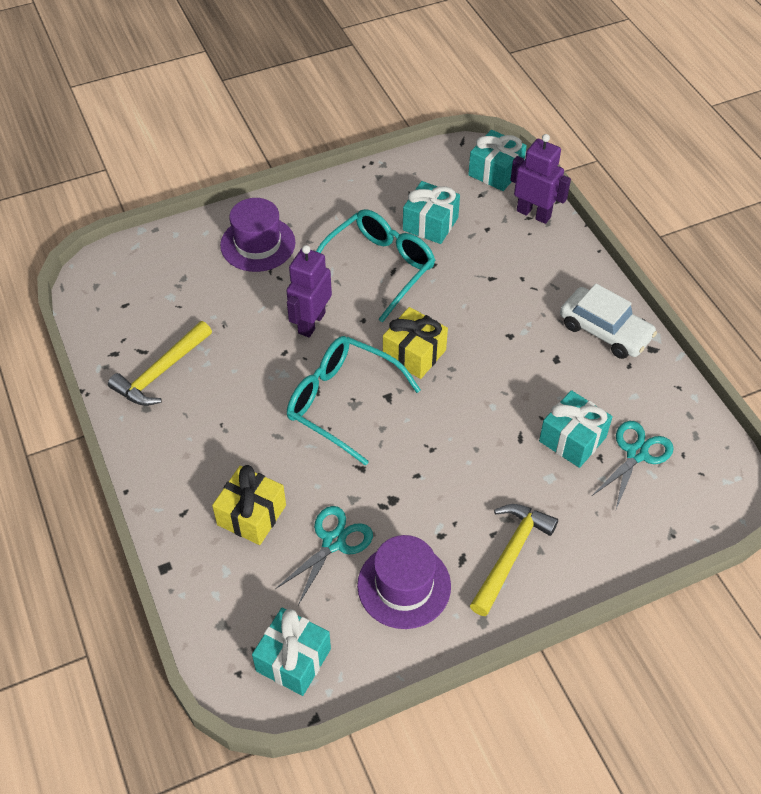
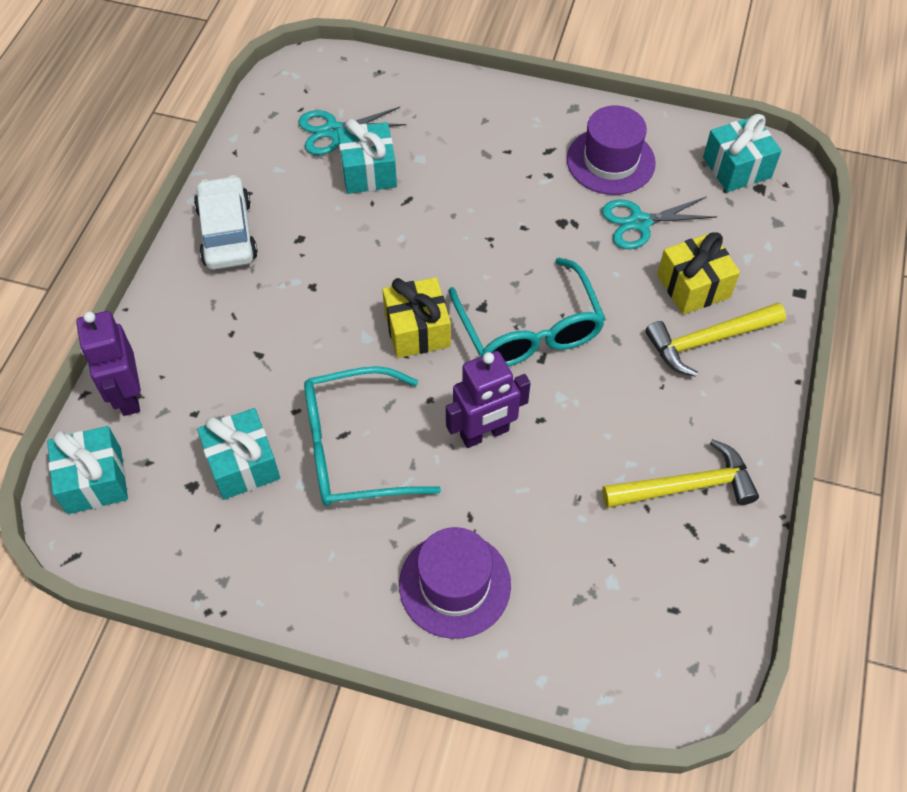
camera: 140 degrees left, 5 degrees up
yellow hammer [470,504,558,616] -> yellow hammer moved to [645,303,786,377]

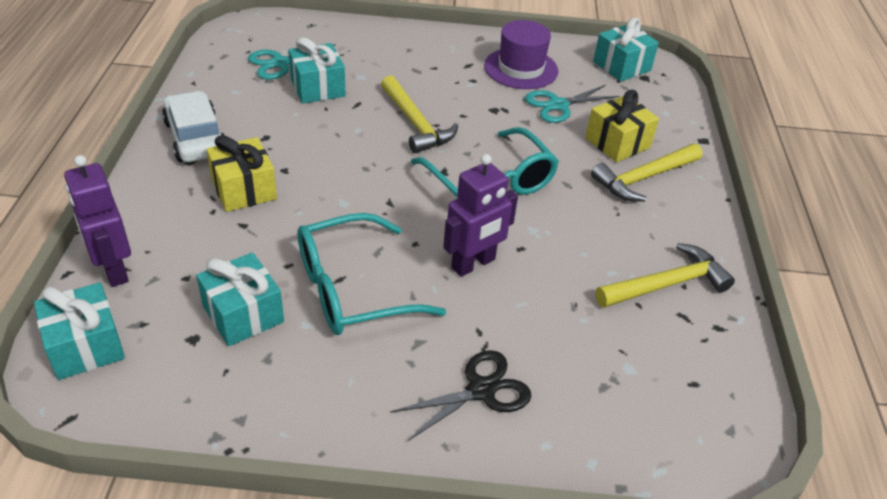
camera: 15 degrees left, 15 degrees down
yellow gift [382,277,451,358] -> yellow gift moved to [207,135,277,212]
purple hat [399,527,511,639] -> black scissors [390,350,531,441]
none -> yellow hammer [381,75,458,153]

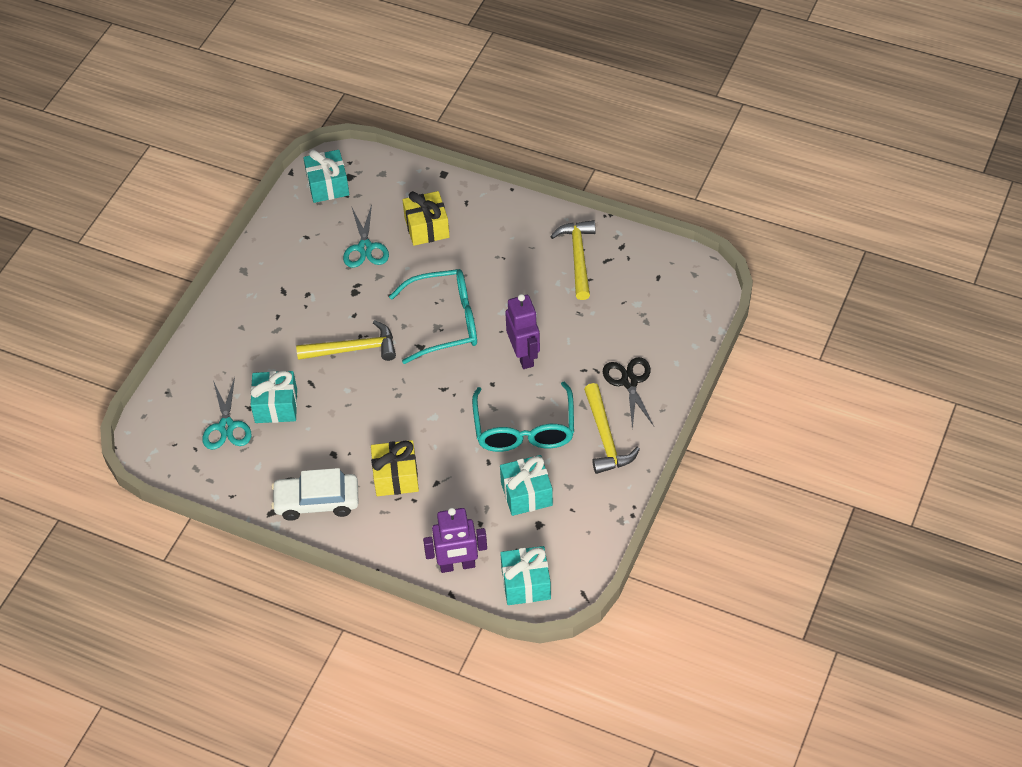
camera: 65 degrees left, 10 degrees up
purple hat [484,20,558,89] -> none
yellow hammer [591,143,703,202] -> yellow hammer moved to [584,383,640,474]

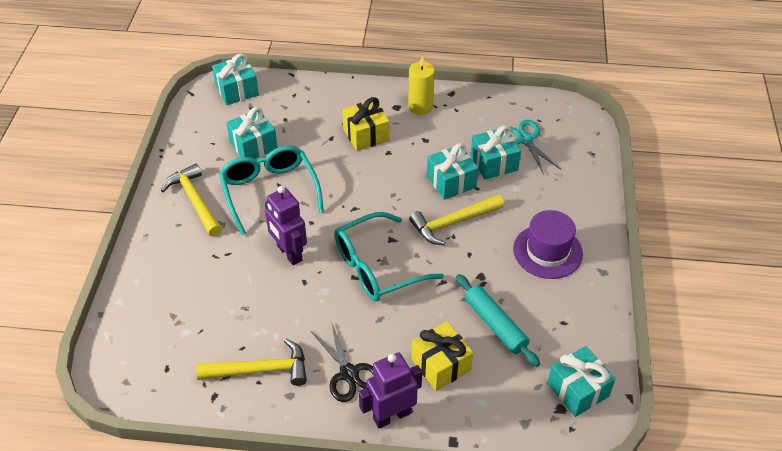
camera: 160 degrees right, 5 degrees down
white car [271,468,359,521] -> yellow candle [408,56,435,115]
turquoise scissors [343,204,389,268] -> turquoise rolling pin [456,274,540,367]
purple robot [423,508,487,573] -> purple robot moved to [359,352,422,428]
yellow hammer [550,220,596,300] -> yellow hammer turned 75 degrees counterclockwise [196,338,307,386]
black scissors [603,357,654,430] -> black scissors moved to [311,321,373,402]
none -> turquoise gift [427,143,479,200]
none -> purple hat [513,210,583,279]

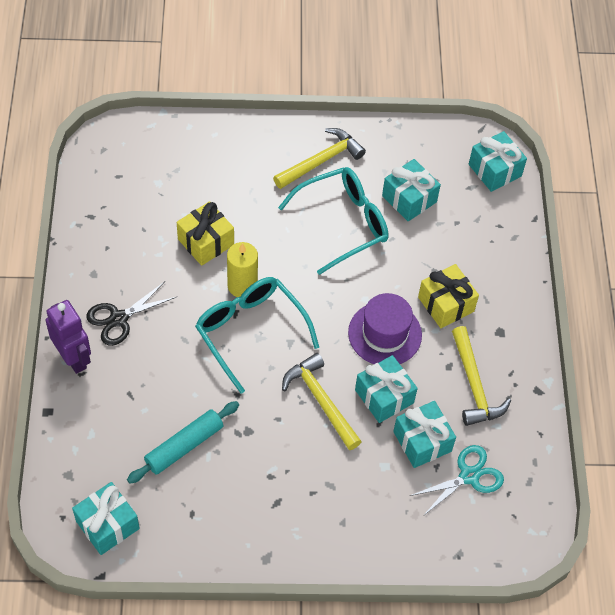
camera: 80 degrees right, 10 degrees up
yellow hammer [196,338,307,386] -> yellow hammer moved to [452,326,511,426]
purple robot [265,186,307,265] -> none
yellow candle [408,56,435,115] -> yellow candle moved to [227,242,258,297]
yellow gift [411,321,473,391] -> yellow gift moved to [177,201,234,266]
purple hat [513,210,583,279] -> purple hat moved to [348,293,422,364]

